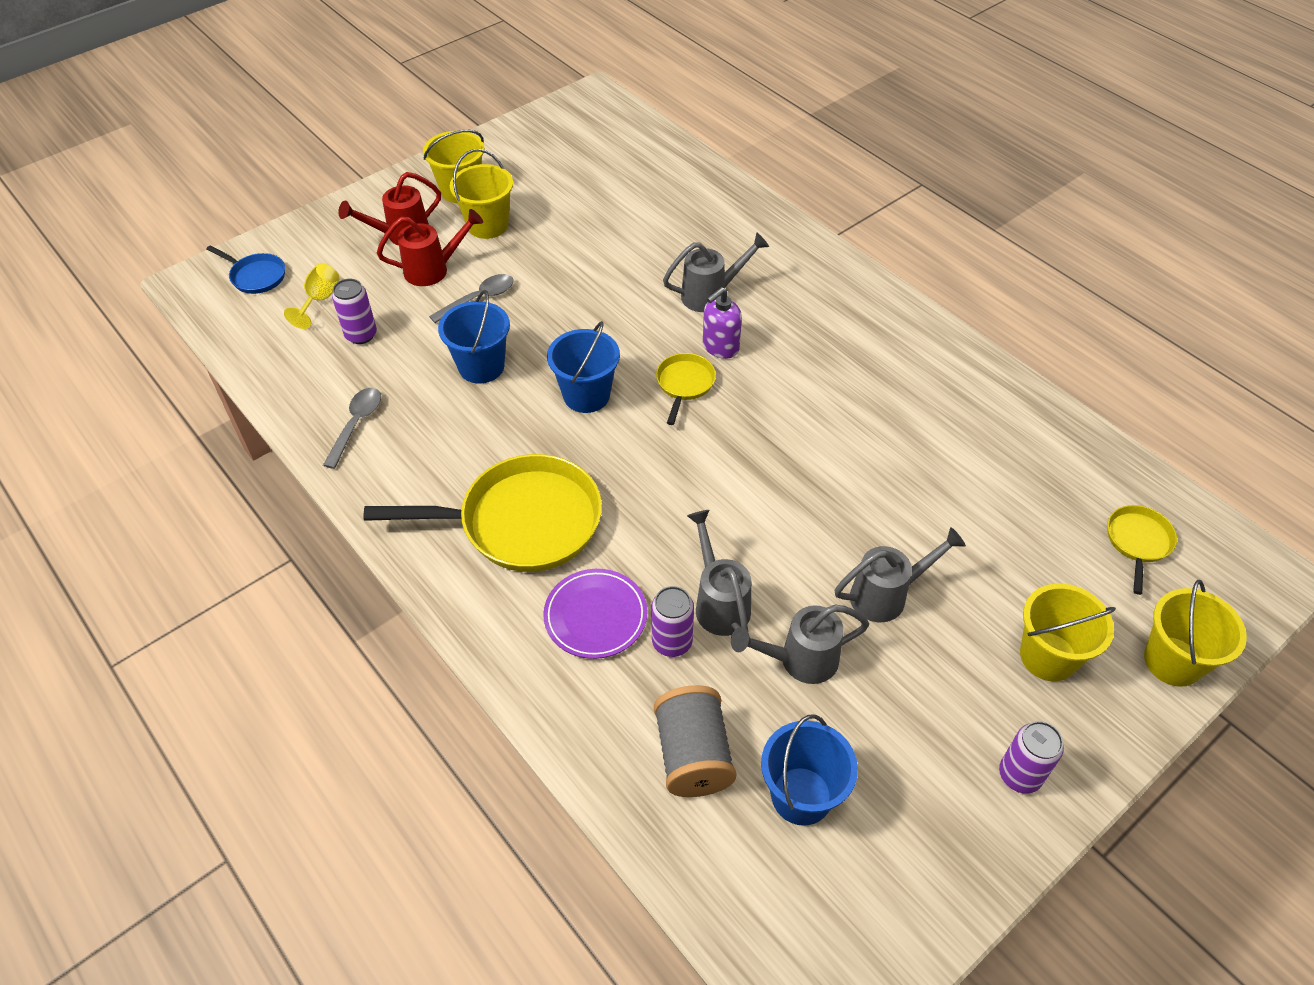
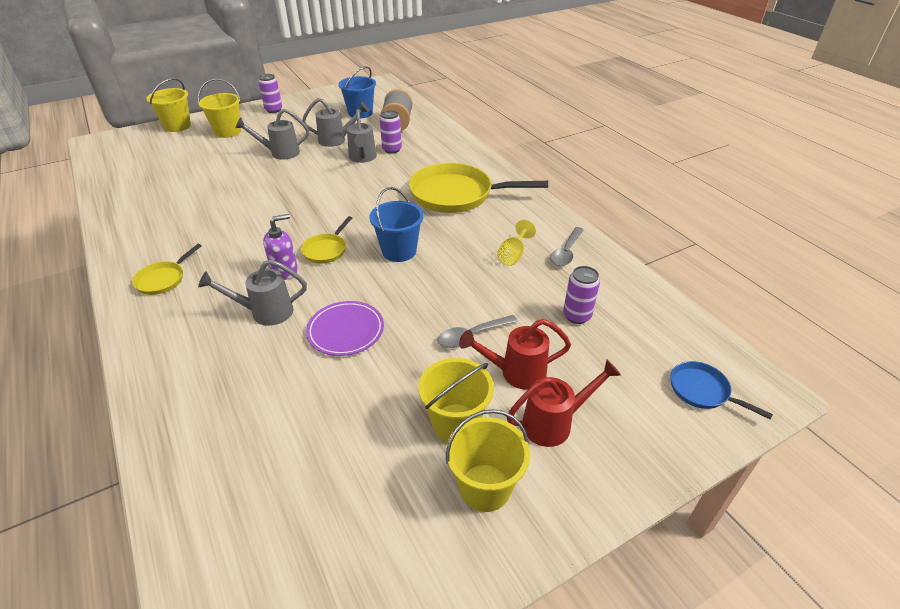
camera: 170 degrees left, 10 degrees down
yellow goblet [284,263,340,329] -> yellow goblet moved to [497,220,536,266]
blue bucket [438,290,510,384] -> none
purple plate [543,569,647,659] -> purple plate moved to [306,301,384,356]
yellow pan [1108,505,1177,595] -> yellow pan moved to [132,244,202,295]

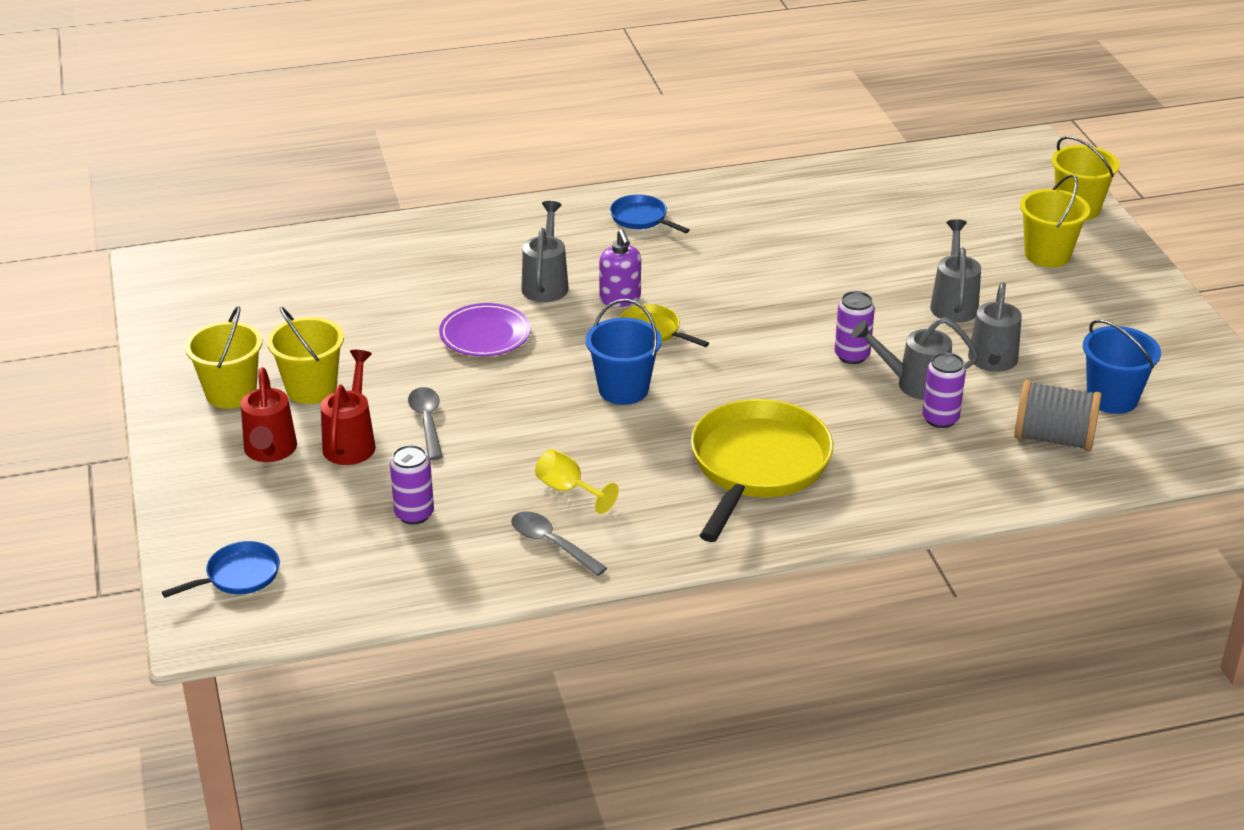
camera: 105 degrees right, 5 degrees down
yellow pan [132,244,202,295] -> blue pan [610,195,690,233]
purple can [258,74,282,113] -> purple can moved to [835,291,875,364]

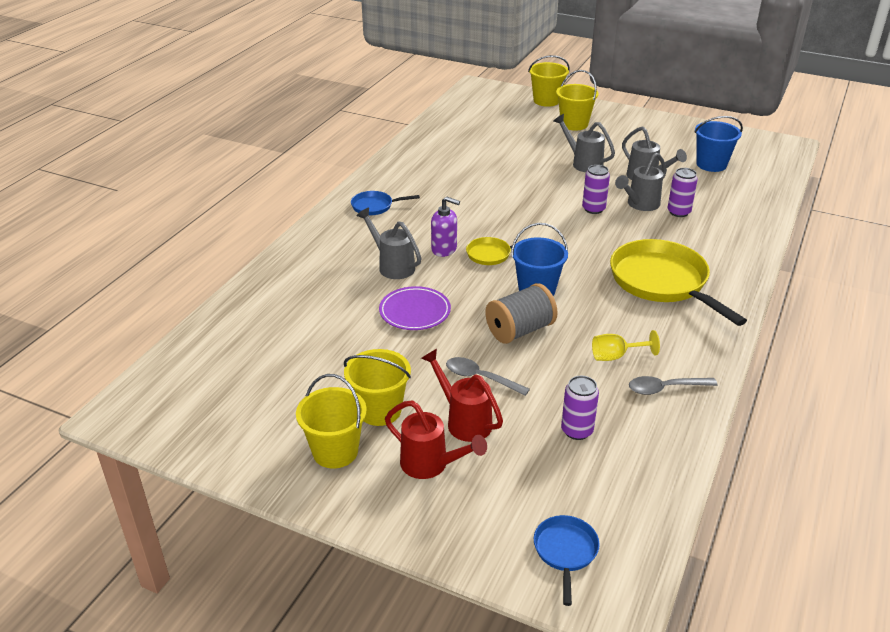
camera: 50 degrees left, 0 degrees up
grey spool [1014,380,1102,451] -> grey spool moved to [485,283,558,344]

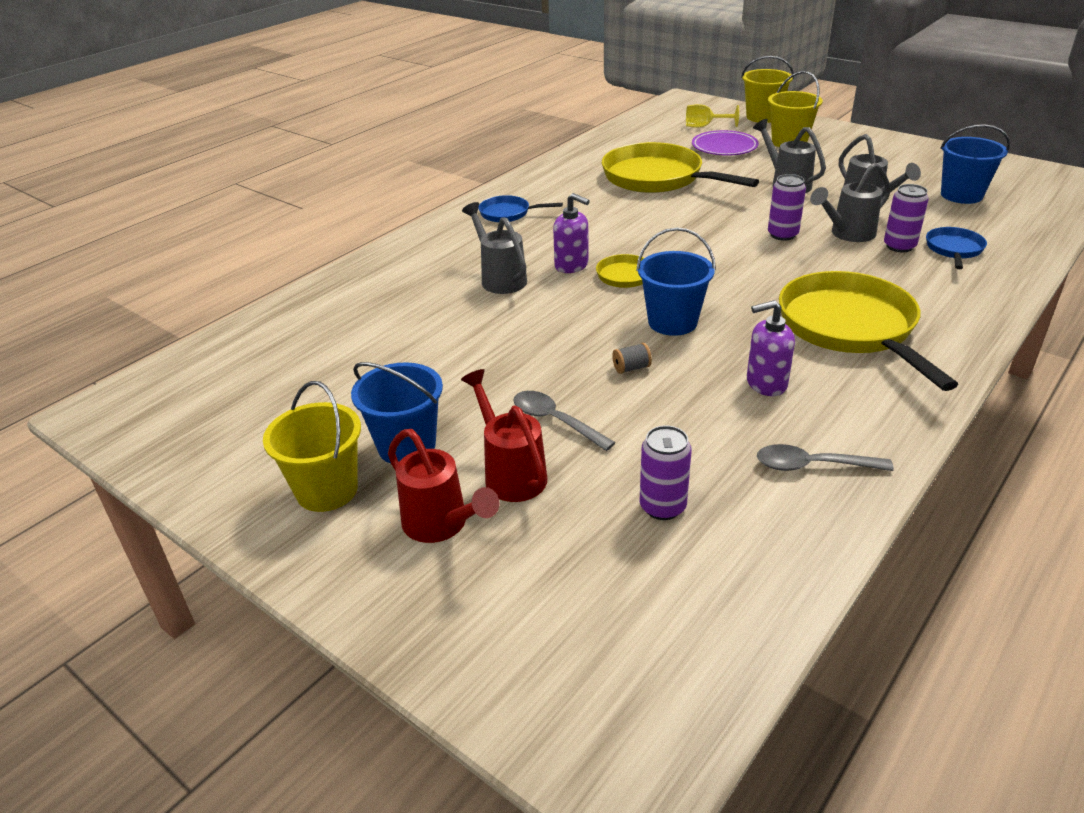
camera: 15 degrees right, 0 degrees up
yellow bucket [344,349,411,426] -> blue bucket [351,362,443,464]
purple plate [379,286,451,330] -> purple plate moved to [692,130,759,156]
grey spool [485,283,558,344] -> grey spool [612,343,652,374], size x0.41
blue pan [534,515,600,606] -> blue pan moved to [926,227,987,269]
yellow goblet [592,330,660,361] -> yellow goblet moved to [686,104,739,128]
none -> yellow pan [602,142,759,193]
none -> purple soap dispenser [747,300,795,396]

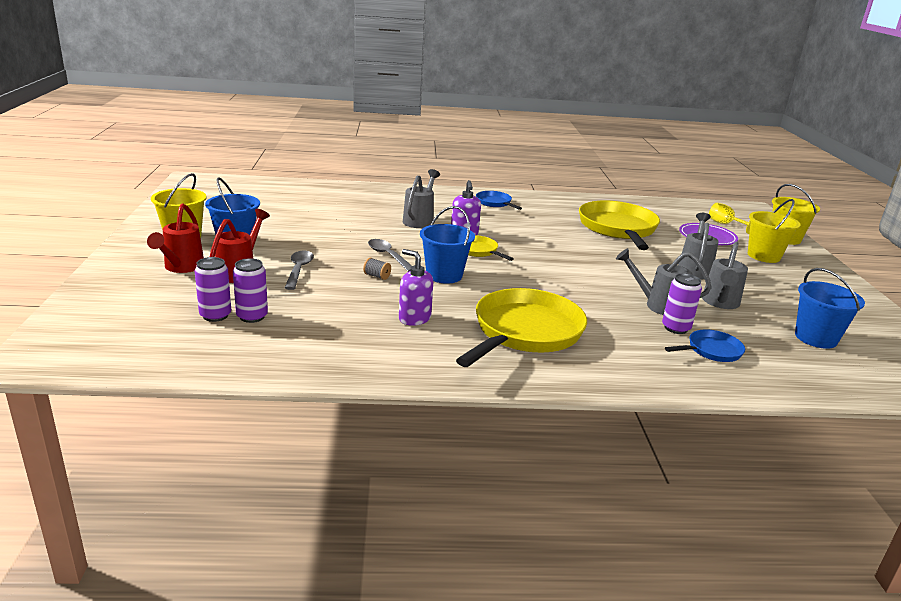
camera: 45 degrees right, 10 degrees down
grey spoon [757,444,894,471] -> grey spoon moved to [368,239,412,272]
purple can [768,174,806,241] -> purple can moved to [195,257,231,322]

